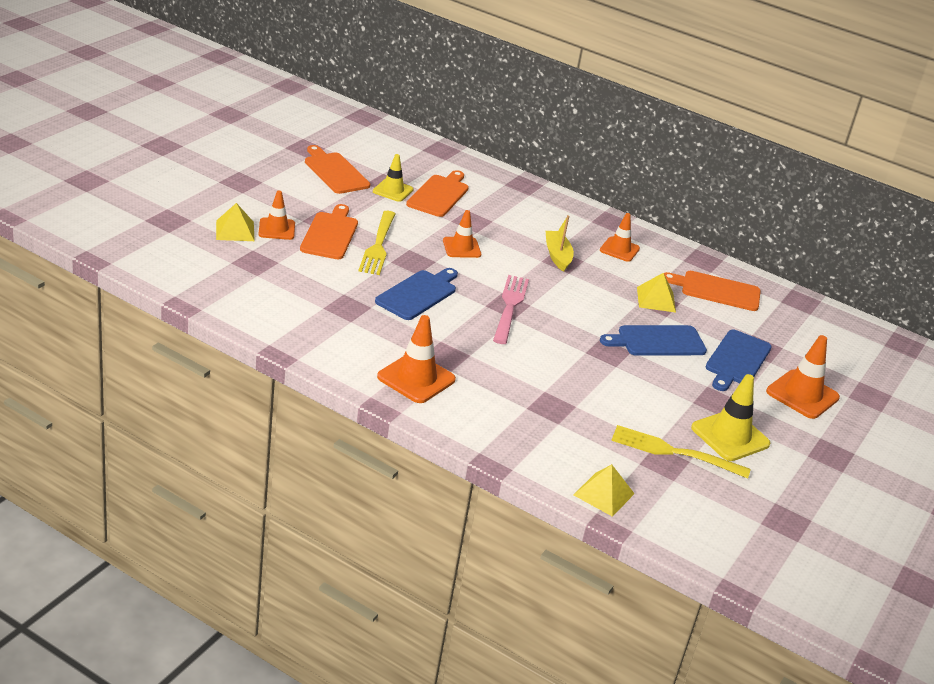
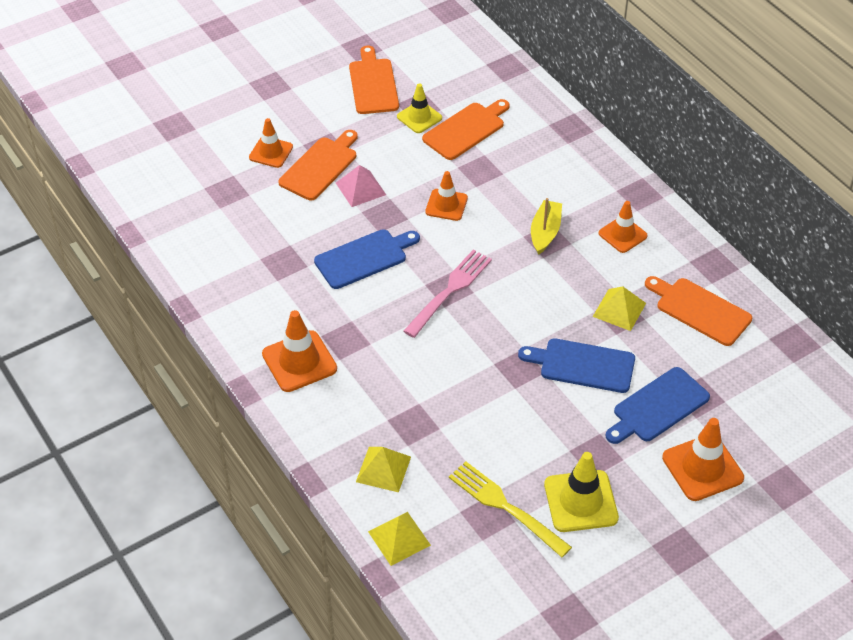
camera: 30 degrees right, 15 degrees up
yellow pyramid [216,203,255,241] -> yellow pyramid moved to [356,447,411,492]
yellow fork [359,211,395,275] -> pink pyramid [336,165,386,207]

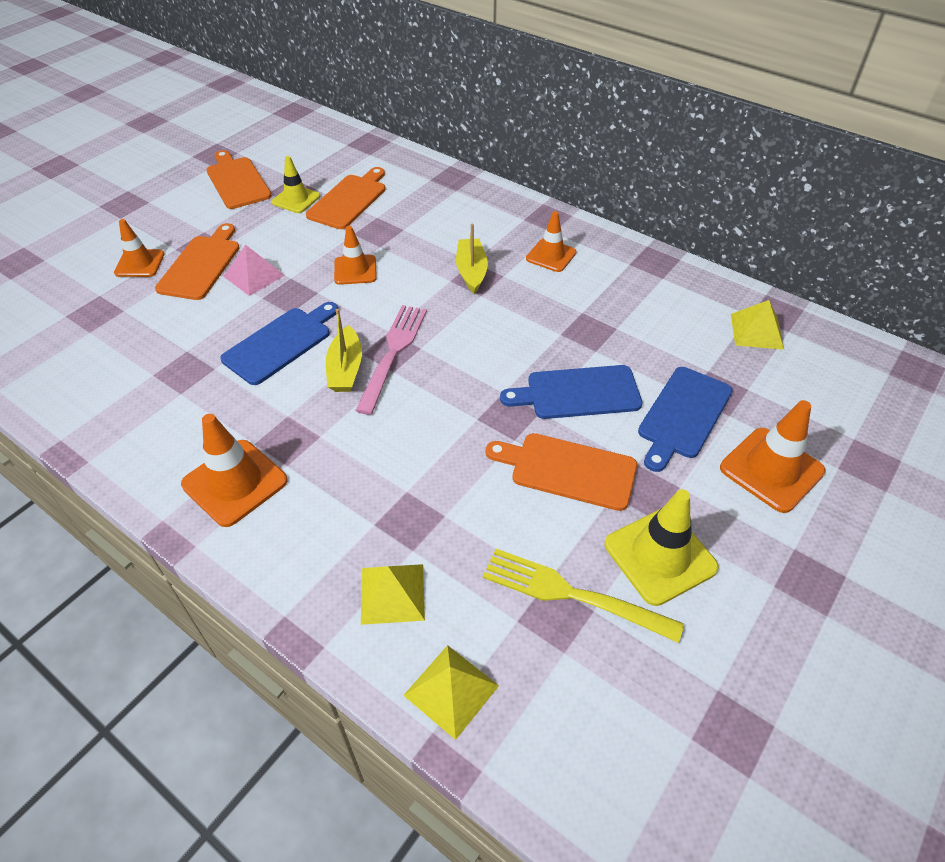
camera: 20 degrees left, 0 degrees up
yellow pyramid [593,286,646,331] -> yellow pyramid moved to [731,300,784,350]
orange cutting board [645,276,752,346] -> orange cutting board moved to [486,433,637,511]
none -> yellow boat [326,309,362,392]

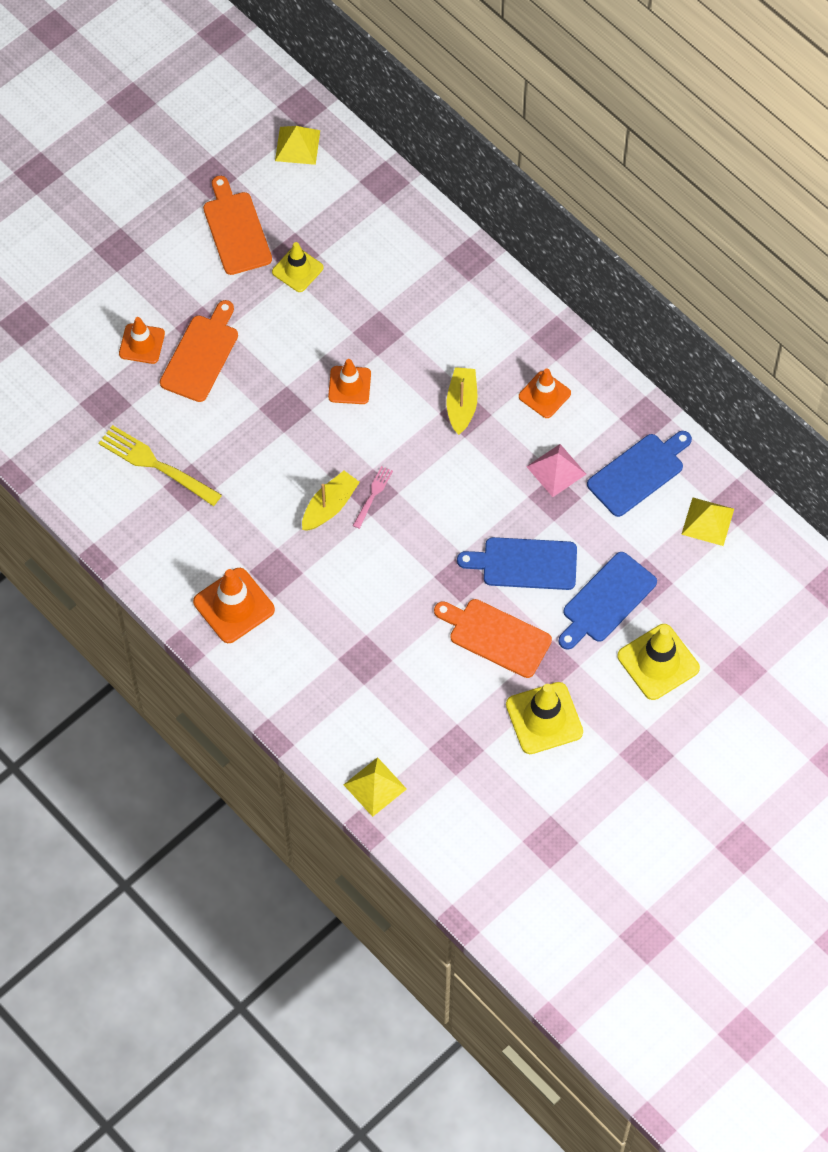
camera: 10 degrees right, 15 degrees up
blue cutting board [220,302,338,385] -> blue cutting board moved to [587,431,692,517]
pink pyramid [223,244,285,296] -> pink pyramid moved to [526,444,586,497]
orange cutting board [306,167,385,229] -> none
yellow boat [326,309,362,392] -> yellow boat turned 150 degrees counterclockwise [302,471,360,531]
pink fork [355,305,427,415] -> pink fork [353,466,393,529], size x0.53
yellow pyramid [361,564,425,625] -> yellow pyramid moved to [275,126,320,165]
yellow fork [483,549,684,643] -> yellow fork moved to [98,425,222,506]
orange traffic cone [720,400,826,513] -> yellow traffic cone [618,624,700,700]

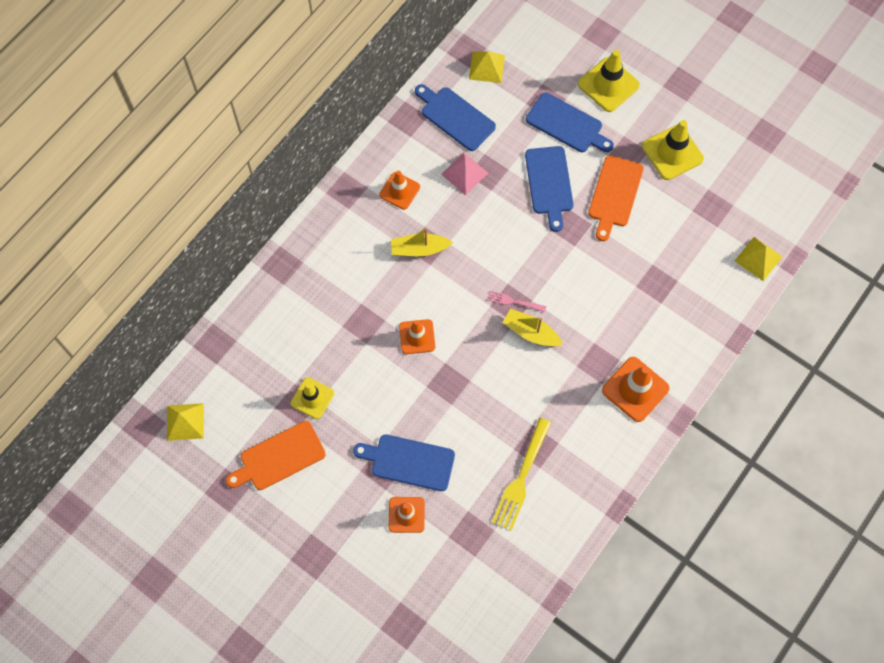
camera: 100 degrees left, 5 degrees up
orange cutting board [160,300,238,402] -> blue cutting board [353,434,455,491]

